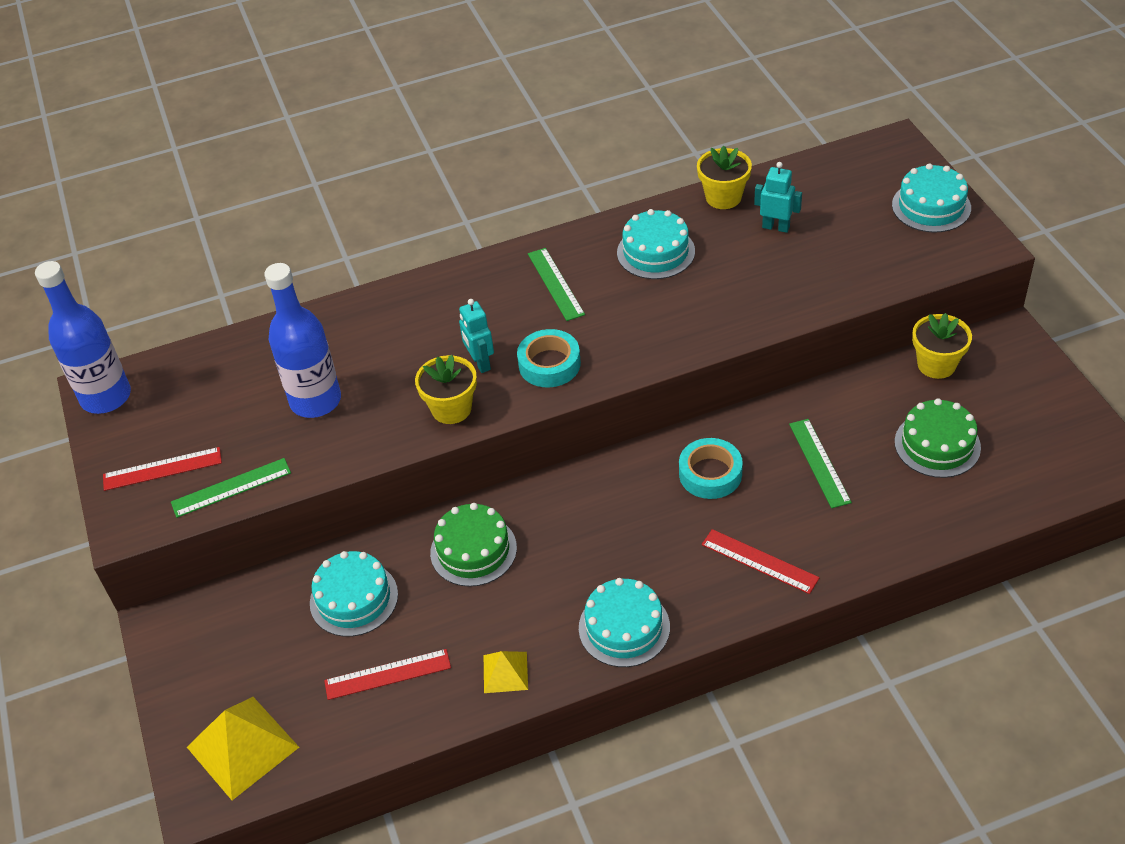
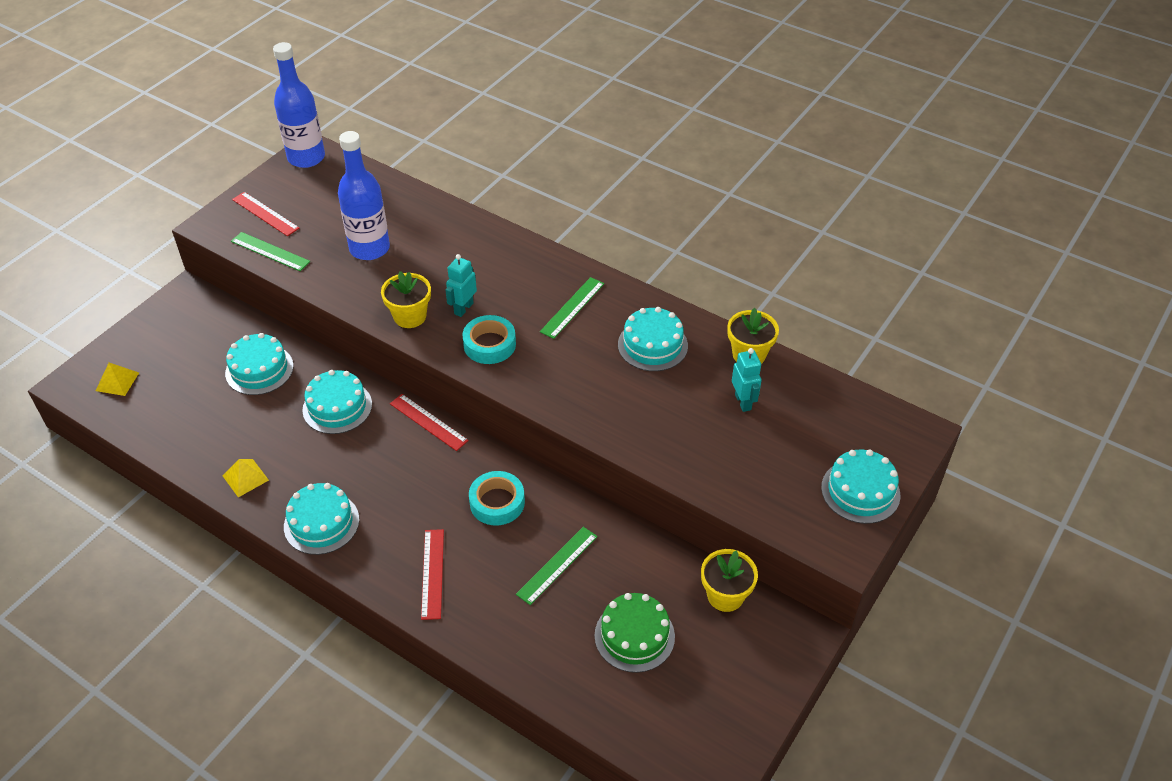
camera: 50 degrees right, 0 degrees up
yellow pyramid [187,697,299,800] -> yellow pyramid [96,363,139,396], size x0.55
red ruler [324,649,451,700] -> red ruler moved to [390,394,469,451]
green cake [430,503,517,587] -> turquoise cake [302,370,372,434]

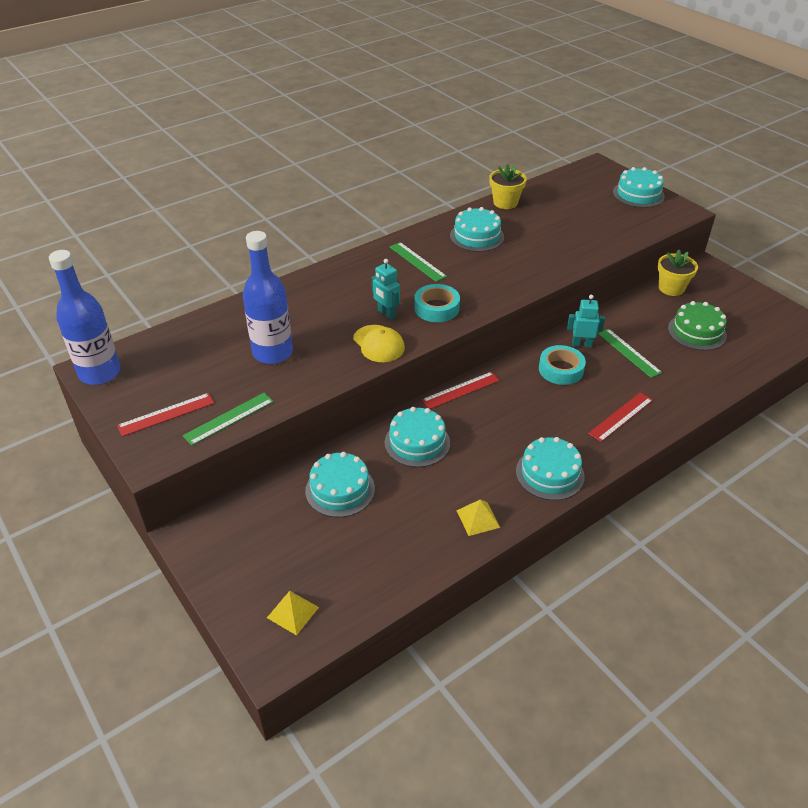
camera: 70 degrees left, 5 degrees down
yellow flower pot [381,271,431,328] -> yellow cap [353,325,405,362]
red ruler [421,529,444,620] -> red ruler turned 60 degrees counterclockwise [588,392,653,442]
turquoise robot [732,348,762,412] -> turquoise robot moved to [567,295,605,348]

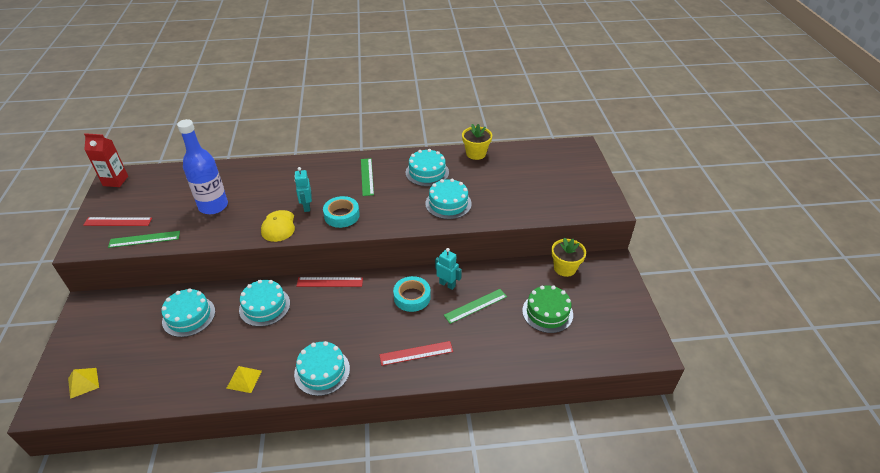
camera: 30 degrees right, 0 degrees up
blue bottle [49,250,120,385] -> red carton [84,133,128,187]
green ruler [598,329,662,378] -> green ruler turned 60 degrees clockwise [444,289,507,324]
turquoise cake [613,167,665,208] -> turquoise cake moved to [425,179,472,219]

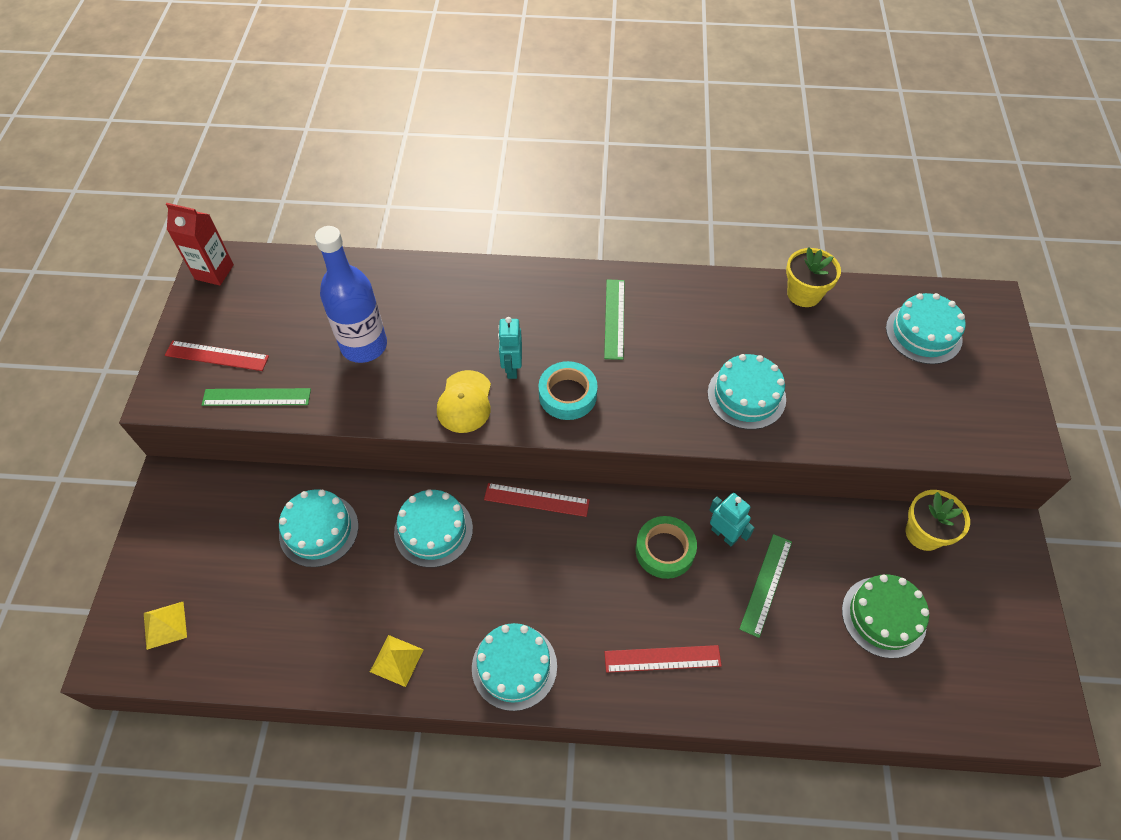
camera: 10 degrees right, 15 degrees up
turquoise tape [393,276,431,312] -> green tape [636,516,697,579]
turquoise cake [406,149,449,186] -> turquoise cake moved to [886,293,966,364]
green ruler [444,289,507,324] -> green ruler turned 45 degrees counterclockwise [740,534,792,638]

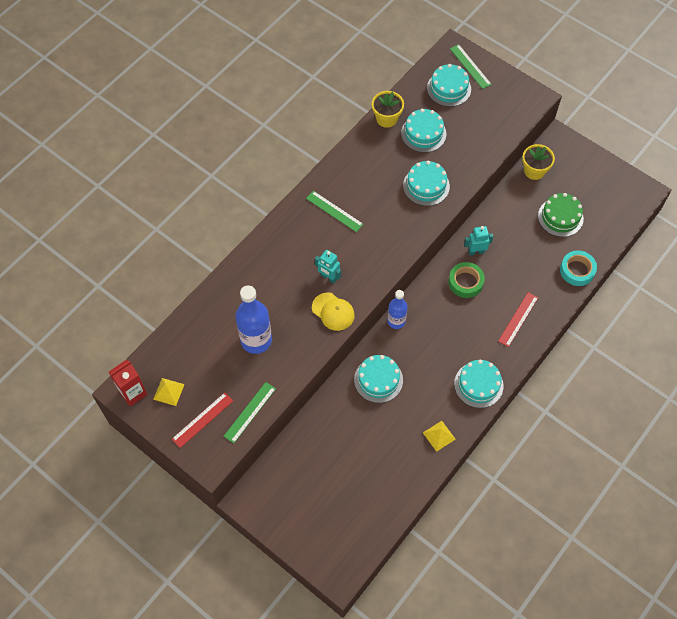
camera: 55 degrees left, 5 degrees up
yellow pyramid [144,602,187,650] -> yellow pyramid moved to [153,378,185,406]
turquoise cake [279,489,358,567] -> turquoise cake moved to [401,109,447,153]
red ruler [484,483,590,517] -> blue bottle [387,290,408,329]
turquoise tape [539,361,598,420] -> turquoise tape moved to [560,251,597,286]
green ruler [740,534,792,638] -> green ruler moved to [450,44,492,89]

